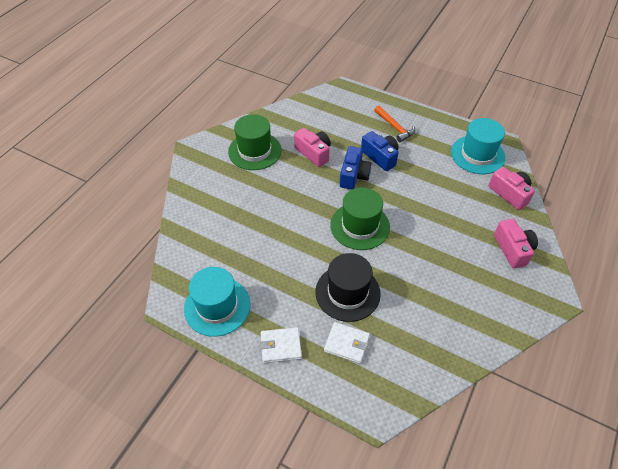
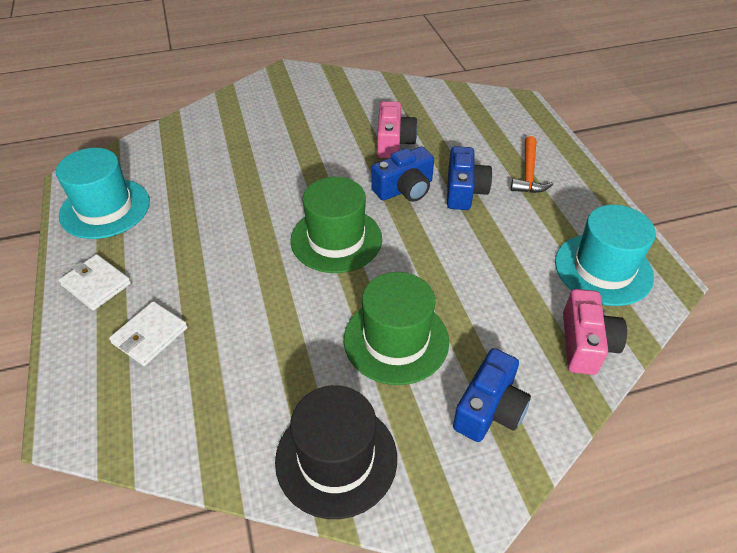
camera: 45 degrees right, 5 degrees down
green hat [228,114,282,170] -> green hat moved to [344,272,449,385]
black hat [315,253,381,322] -> black hat moved to [275,385,397,519]
white wallet [324,322,370,364] -> white wallet turned 60 degrees clockwise [109,301,188,366]
pink camera [494,219,538,268] -> blue camera [453,348,531,442]

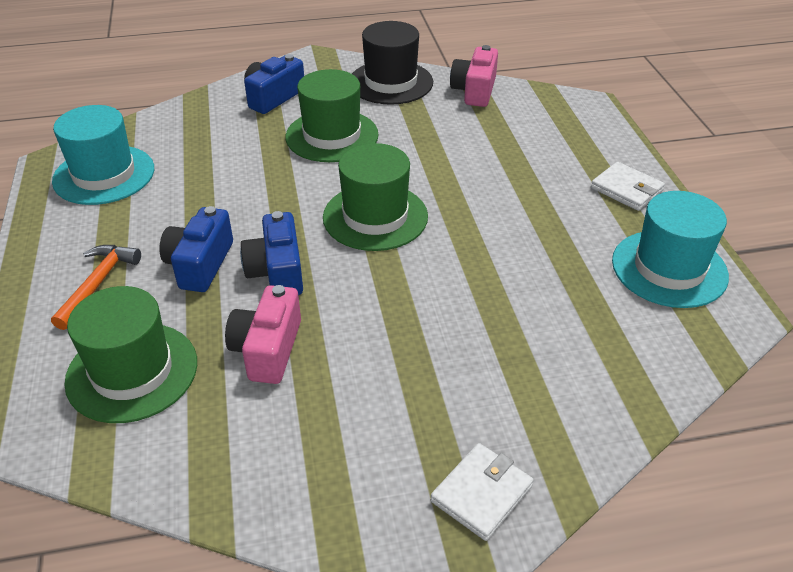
camera: 175 degrees left, 5 degrees down
white wallet [109,301,188,366] -> white wallet moved to [430,443,534,541]
blue camera [371,147,434,202] -> blue camera turned 75 degrees counterclockwise [240,211,303,295]
pink camera [563,289,627,375] -> pink camera moved to [450,45,498,107]
none -> green hat [64,286,197,423]

